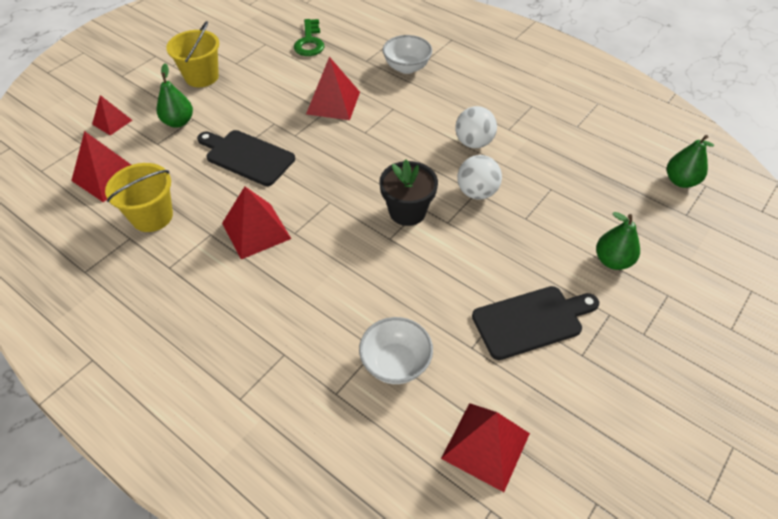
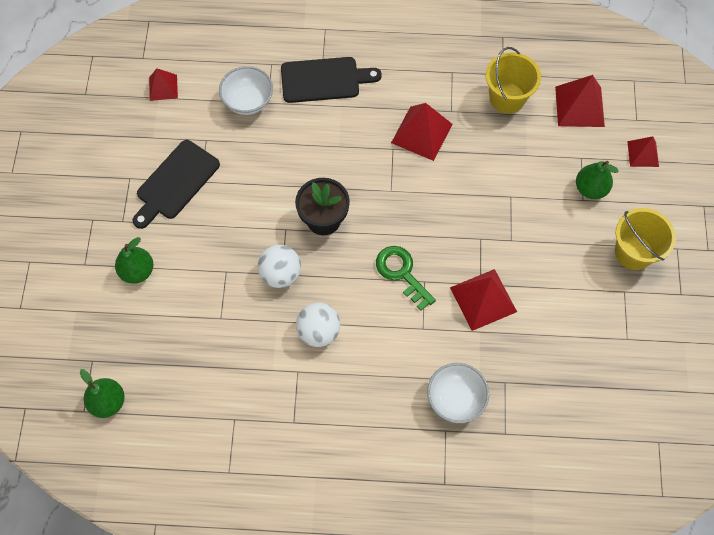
camera: 145 degrees right, 15 degrees up
black cutting board [197,130,295,186] -> black cutting board moved to [281,57,382,103]
green key [294,19,324,56] -> green key moved to [376,246,436,311]
red pyramid [441,403,530,492] -> red pyramid [149,69,178,101], size x0.61

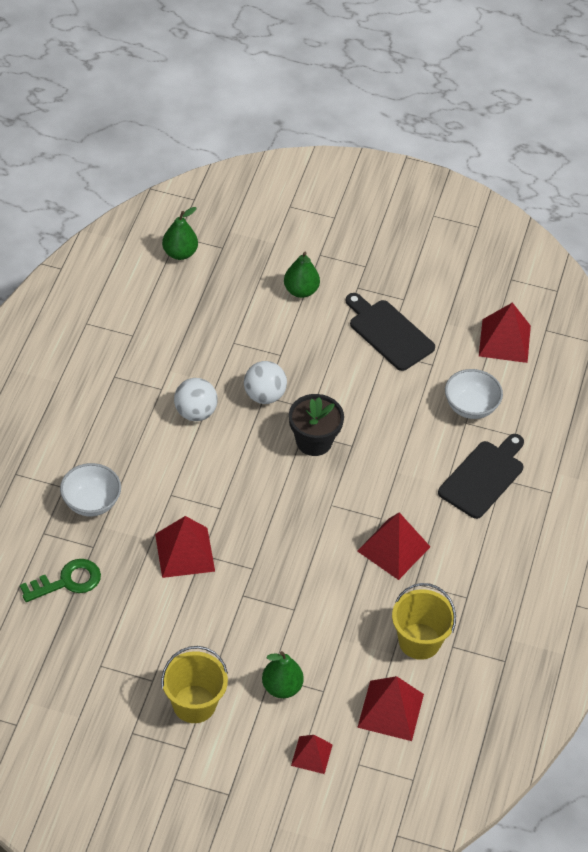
camera: 100 degrees right, 15 degrees down
red pyramid [149,69,178,101] -> red pyramid [479,302,531,363], size x1.64
black cutting board [281,57,382,103] -> black cutting board turned 150 degrees counterclockwise [438,434,524,519]
green key [376,246,436,311] -> green key moved to [20,559,101,602]

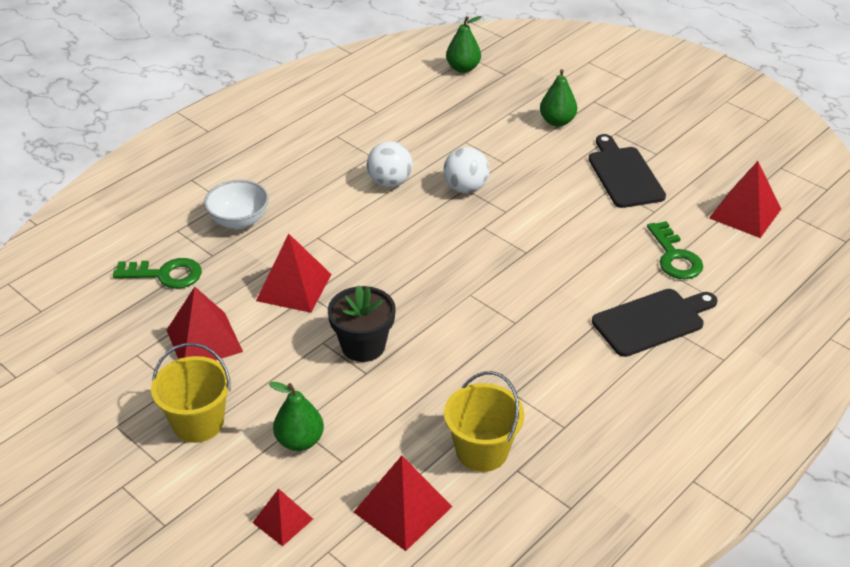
camera: 30 degrees right, 10 degrees down
black flower pot [289,394,344,456] -> black flower pot moved to [328,285,396,362]
red pyramid [357,512,430,580] -> red pyramid moved to [167,287,243,360]
white bowl [445,369,503,419] -> green key [647,221,703,279]

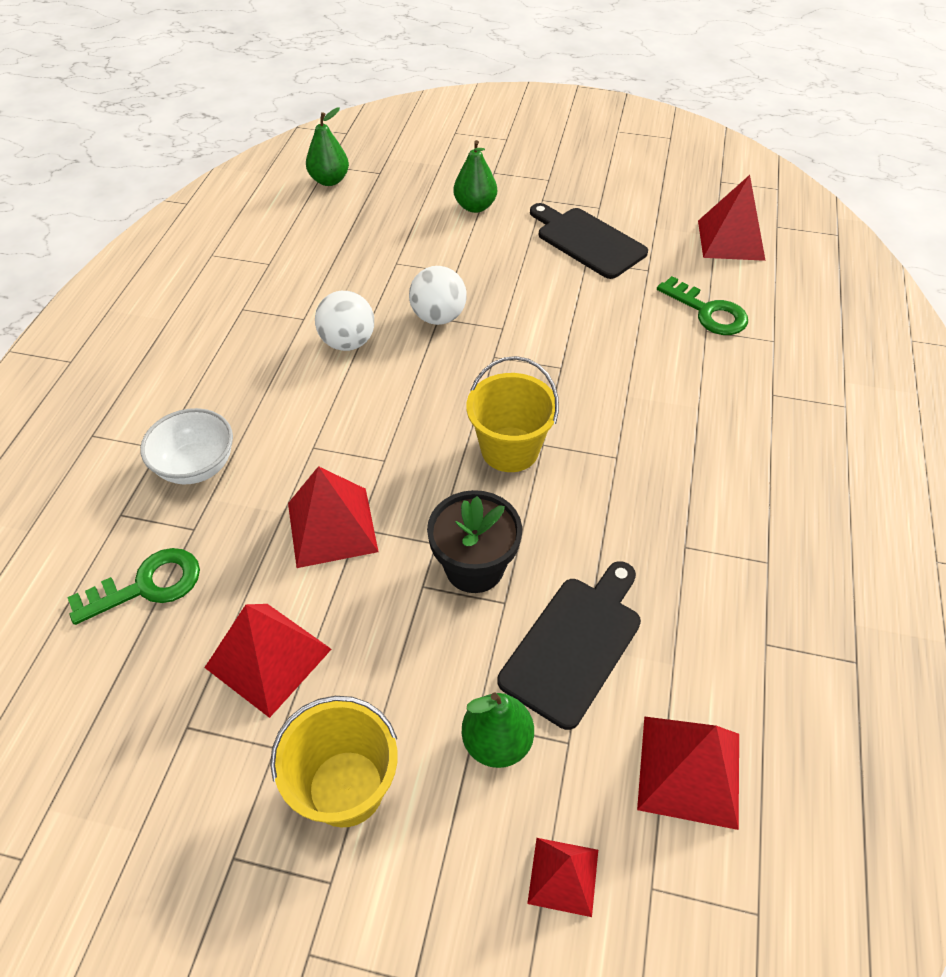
camera: 30 degrees left, 10 degrees up
yellow bucket [444,371,524,472] -> yellow bucket moved to [467,356,559,472]
black cutting board [592,289,717,357] -> black cutting board moved to [498,561,641,730]

